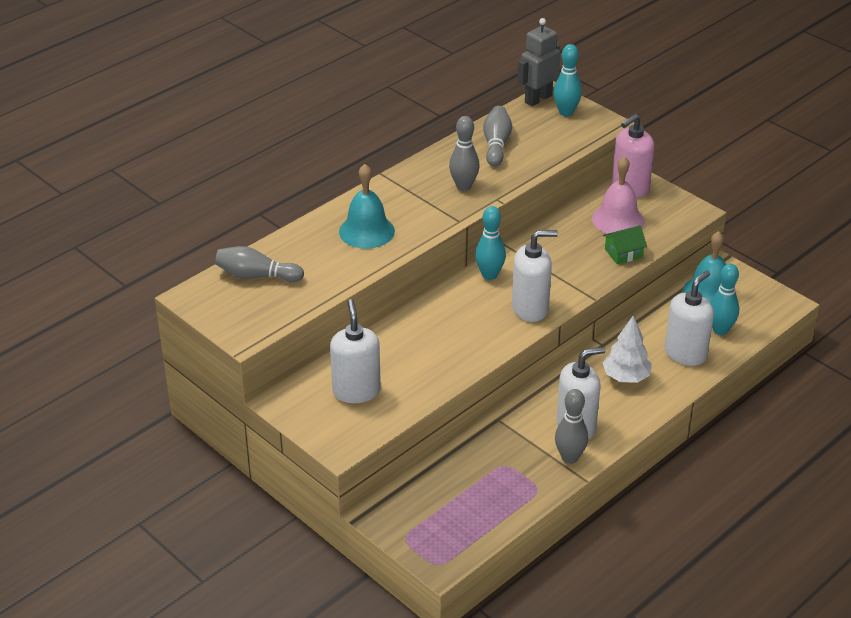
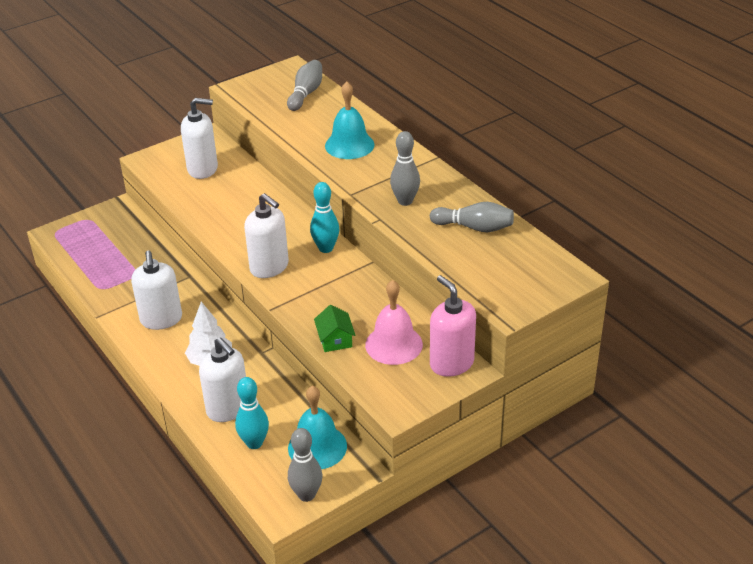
camera: 100 degrees right, 0 degrees up
white soap dispenser [512,230,558,322] -> white soap dispenser turned 45 degrees counterclockwise [244,193,289,278]
grey robot [518,18,560,106] -> none
turquoise bowling pin [553,44,582,116] -> none
grey bowling pin [555,389,588,464] -> grey bowling pin moved to [288,428,322,502]

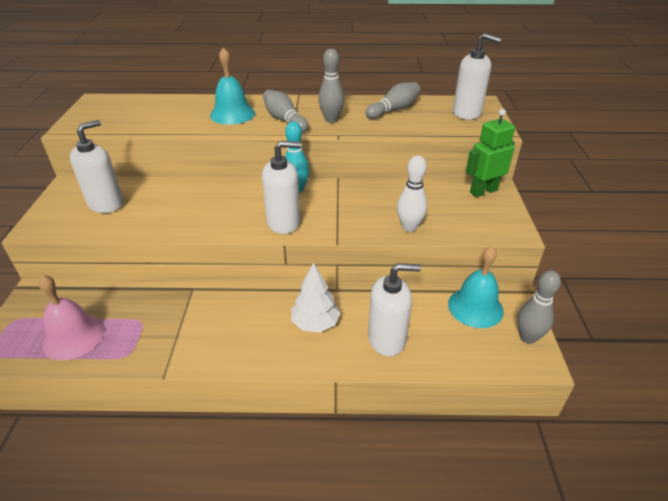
camera: 55 degrees left, 0 degrees up
white soap dispenser [131,251,182,330] -> white soap dispenser moved to [453,33,502,120]
turquoise bowling pin [235,377,269,449] -> none
grey bowling pin [287,60,322,111] -> grey bowling pin moved to [263,90,308,133]
green house [314,305,356,352] -> white bowling pin [397,155,427,232]
pink bell [365,280,423,365] -> pink bell moved to [38,275,105,360]
pink soap dispenser [430,275,476,377] -> green robot [466,109,515,197]

